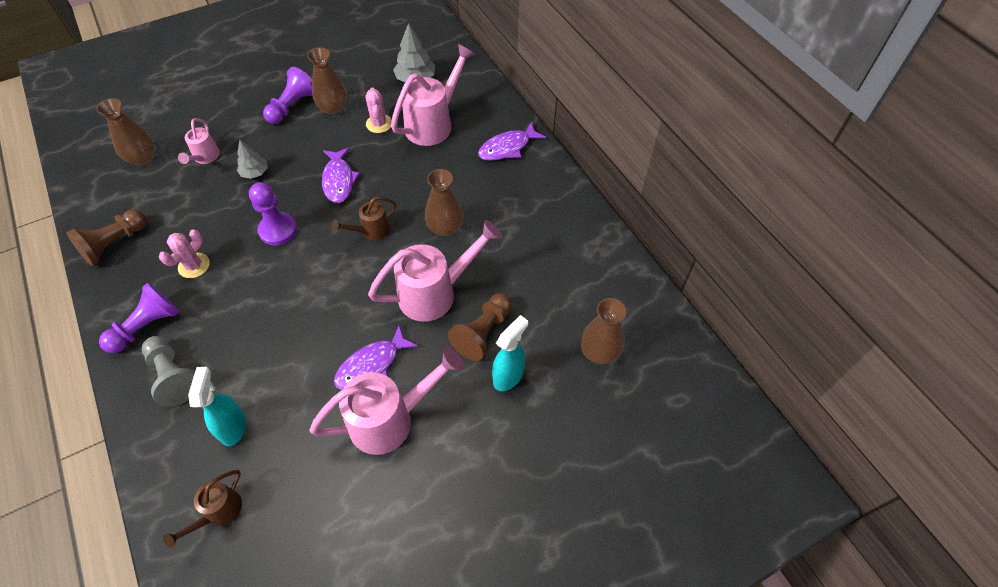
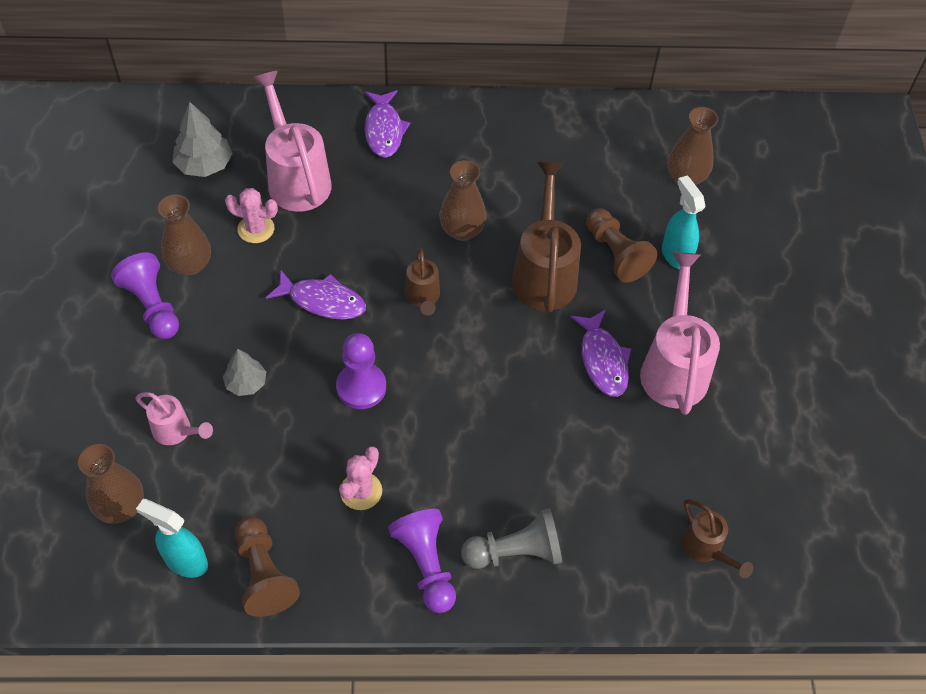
camera: 65 degrees left, 0 degrees up
pink cactus [159,229,210,278] -> pink cactus turned 60 degrees clockwise [339,447,382,510]
turquoise spray bottle [188,367,246,446] -> turquoise spray bottle moved to [136,499,208,578]
pink watering can [368,220,502,322] -> brown watering can [512,162,581,312]

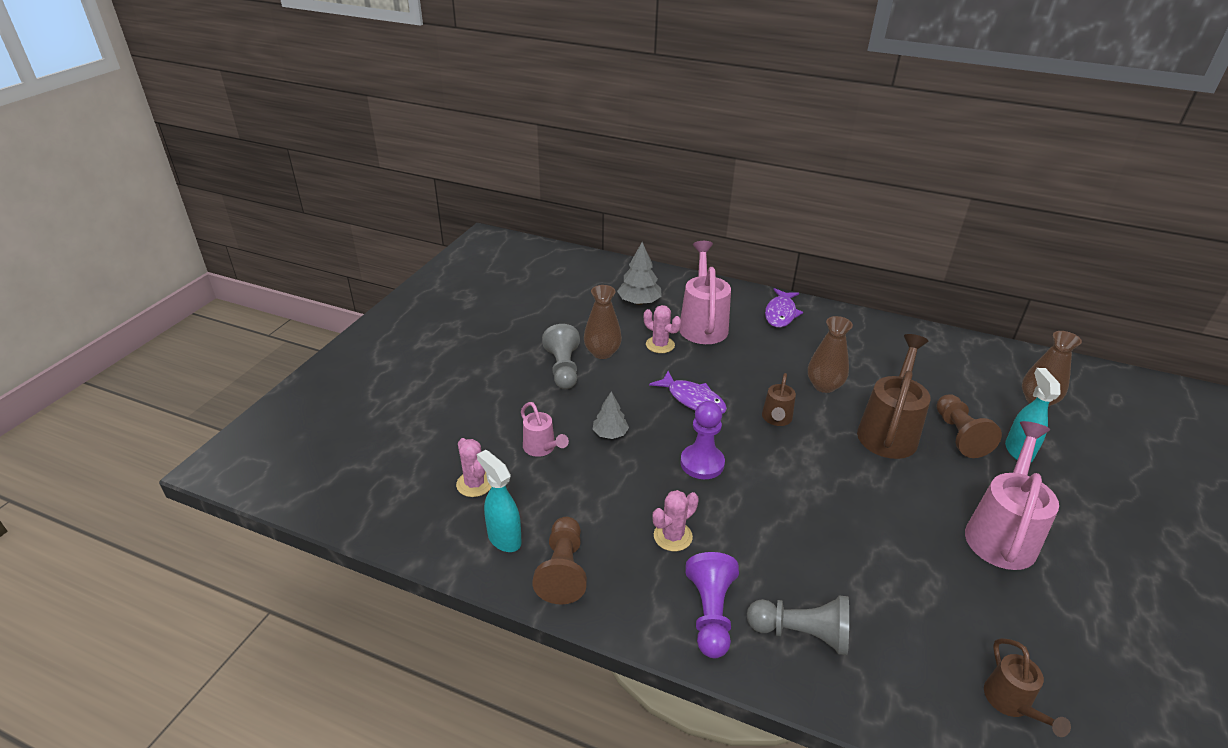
camera: 25 degrees right, 20 degrees down
brown vase [78,444,144,524] -> pink cactus [456,438,492,497]
purple pawn [111,253,179,339] -> grey pawn [542,324,580,389]
purple fish [570,310,631,397] -> none

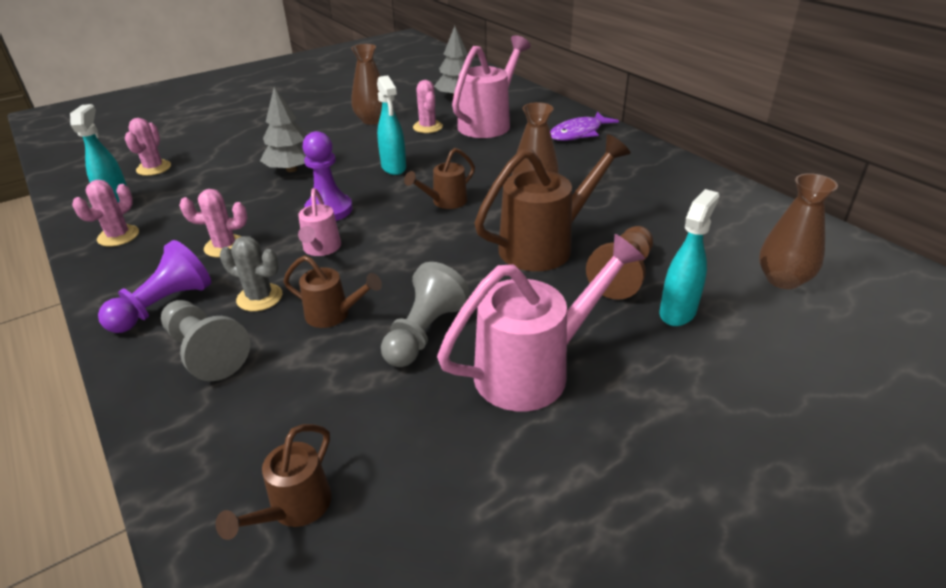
camera: 35 degrees right, 0 degrees up
pink watering can [521,402,569,457] -> pink watering can moved to [298,188,341,256]
brown pawn [532,517,587,604] -> pink cactus [72,180,139,247]
grey pawn [542,324,580,389] -> grey pawn moved to [381,262,470,367]
grey tree [592,391,629,439] -> grey tree [260,87,307,172], size x1.54
purple fish [649,371,727,414] -> turquoise spray bottle [377,75,406,175]
none -> grey cactus [220,236,282,311]
none -> brown watering can [283,255,382,328]

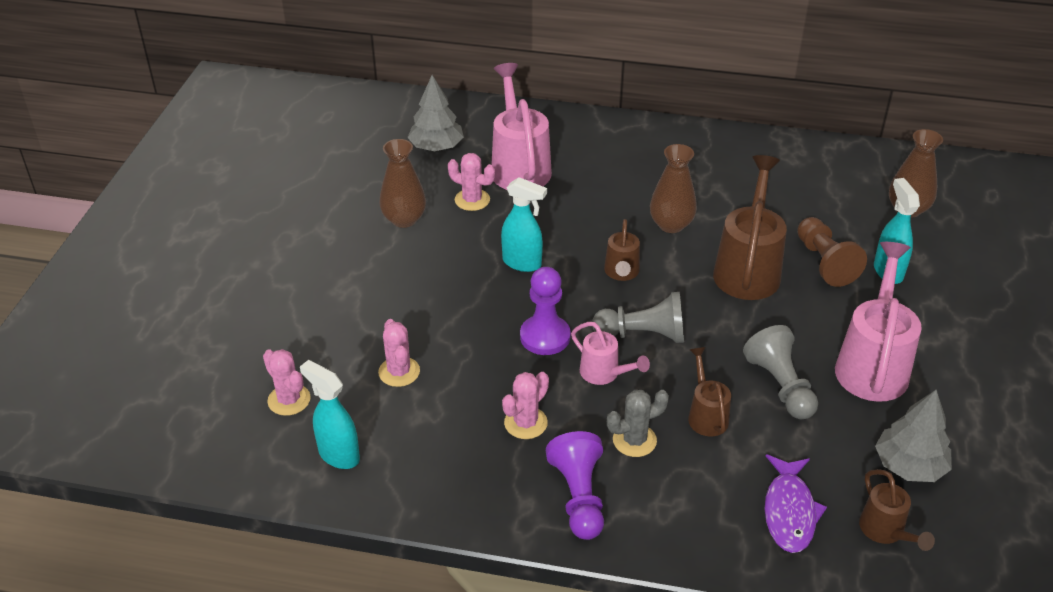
camera: 45 degrees left, 5 degrees up
pink cactus [72,180,139,247] -> pink cactus moved to [378,319,420,387]
grey pawn [161,300,250,381] -> grey pawn moved to [592,292,684,343]
grey tree [260,87,307,172] -> grey tree moved to [875,390,952,482]
brown watering can [283,255,382,328] -> brown watering can turned 75 degrees counterclockwise [688,347,731,437]
purple fish [550,112,619,141] -> purple fish moved to [765,454,827,553]

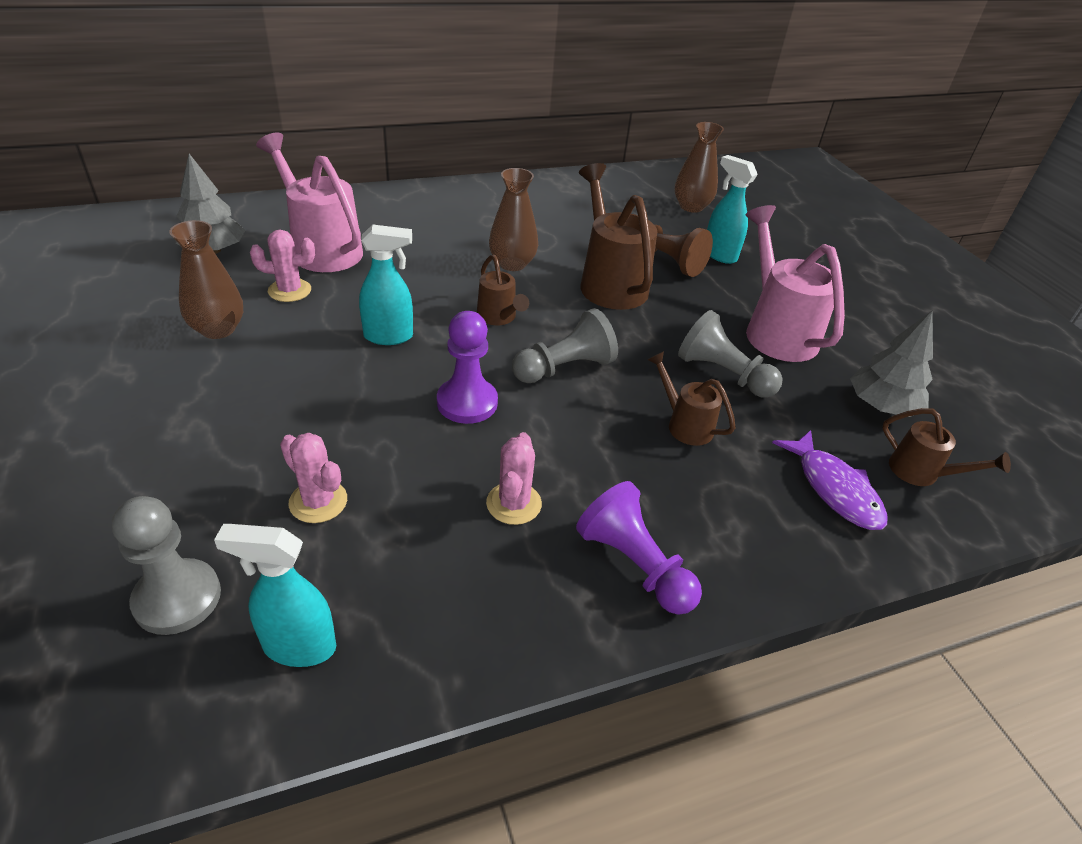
camera: 35 degrees left, 0 degrees up
pink cactus [263,349,311,416] -> grey pawn [112,496,221,635]
pink watering can [571,322,650,385] -> none
grey cactus [607,390,669,457] -> none

